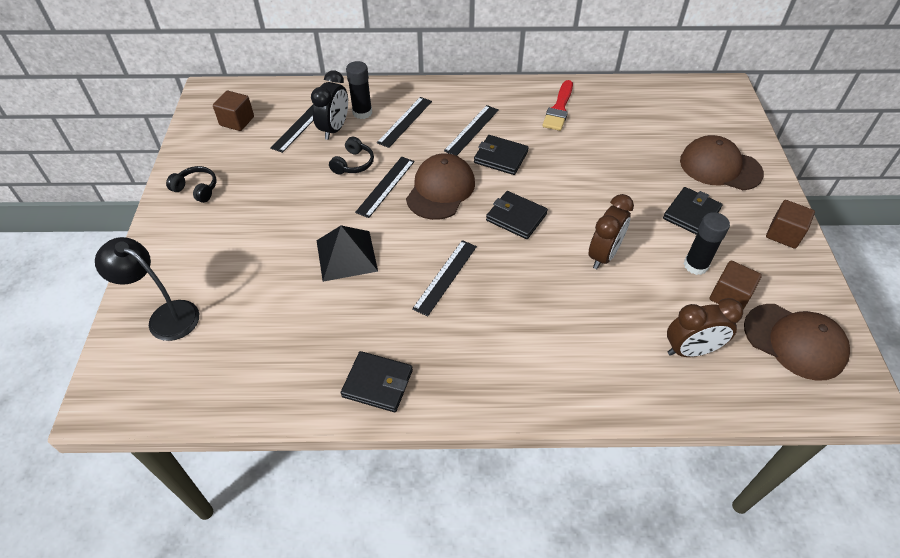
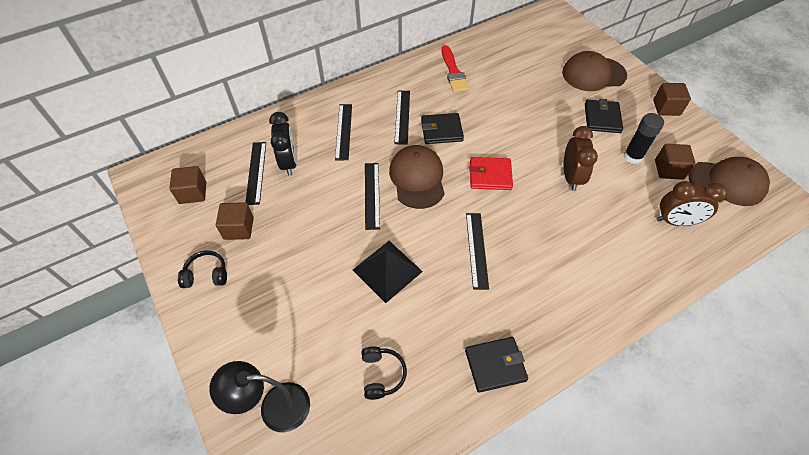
camera: 30 degrees left, 5 degrees up
black headphones [329,136,374,175] -> black headphones moved to [361,346,407,400]
black glue stick [346,61,372,119] -> none
black wallet [486,191,548,239] -> red wallet [470,157,513,190]
brown clock [667,298,743,357] -> brown clock turned 45 degrees clockwise [657,181,727,226]
none -> brown cube [216,202,254,240]

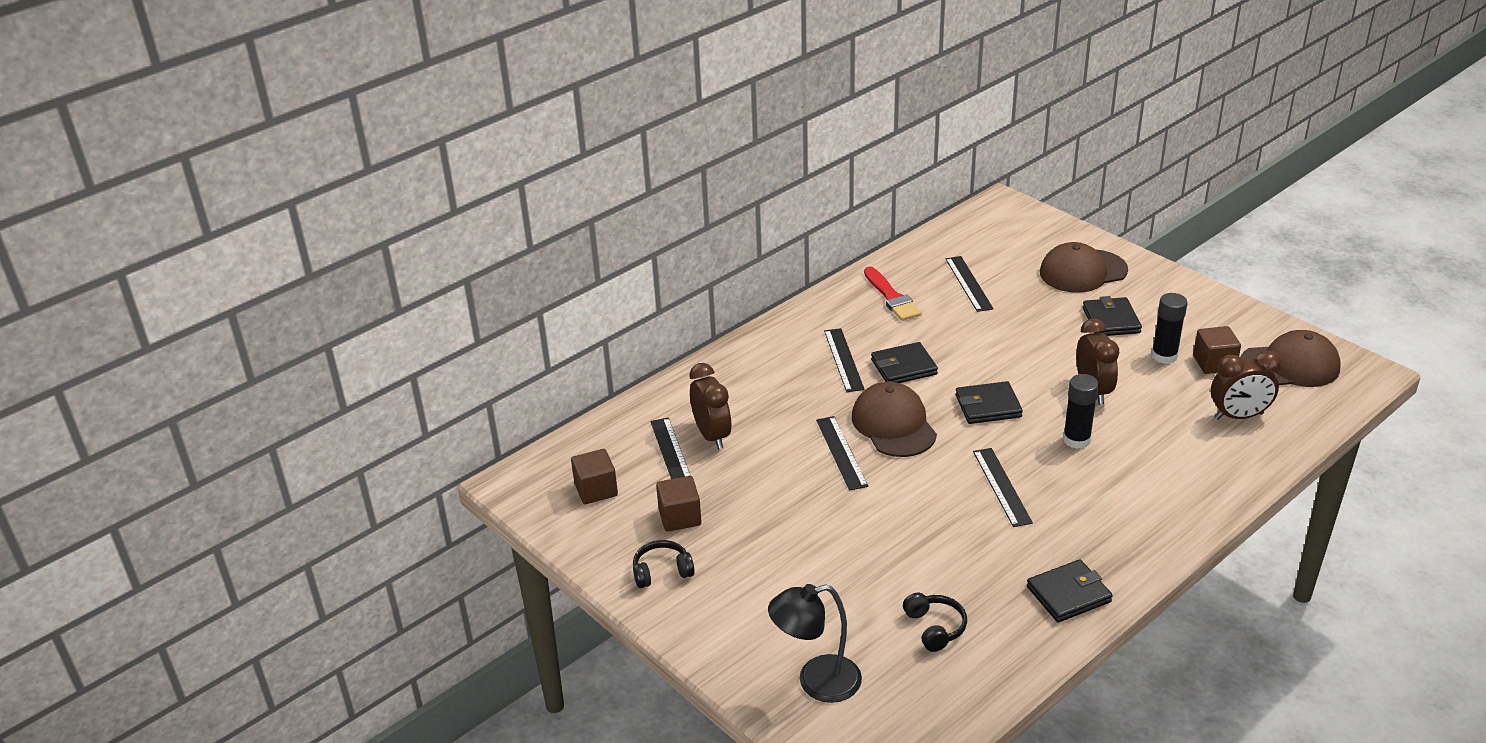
camera: 10 degrees left, 20 degrees down
black clock [269,112,297,176] -> brown clock [689,363,732,449]
black ruler [335,104,352,160] -> black ruler moved to [946,256,994,312]
black pyramid [353,241,423,303] -> none
red wallet [470,157,513,190] -> black wallet [955,381,1023,424]
brown cube [653,83,691,116] -> none
none -> black glue stick [1063,374,1099,449]

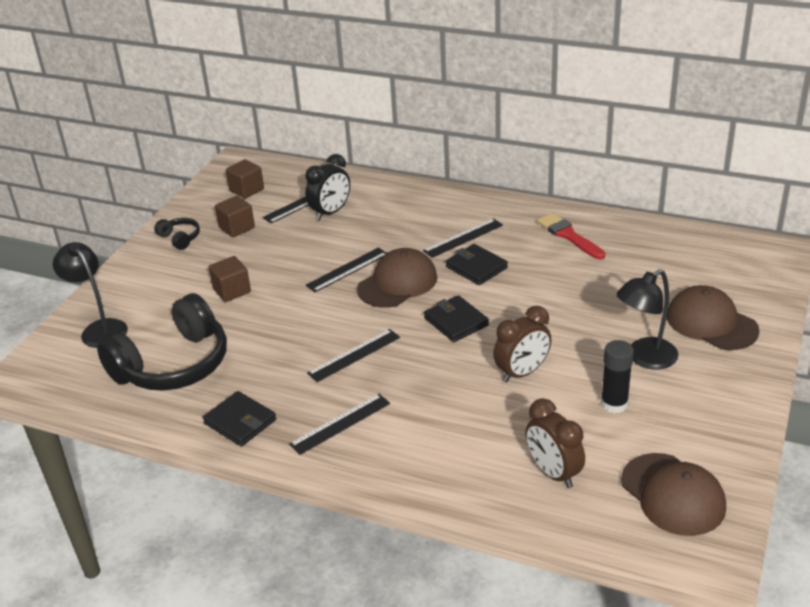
camera: 65 degrees right, 0 degrees up
brown clock [689,363,732,449] -> black clock [305,154,350,221]
red brush [864,266,922,321] -> red brush turned 105 degrees clockwise [537,213,605,259]
black headphones [903,592,967,652] -> black headphones [97,293,227,391], size x2.34
black ruler [946,256,994,312] -> black ruler moved to [289,394,390,455]
black glue stick [1063,374,1099,449] -> none
black wallet [1083,296,1142,336] -> black lamp [617,269,679,369]
brown cube [1193,326,1241,374] -> brown cube moved to [208,256,251,302]

